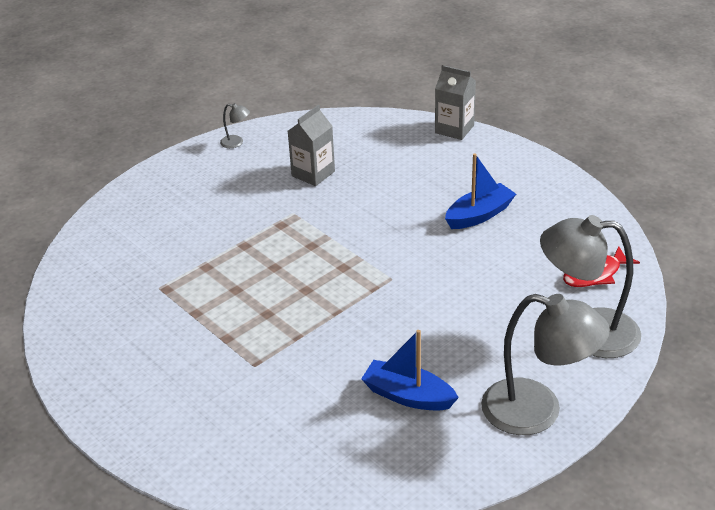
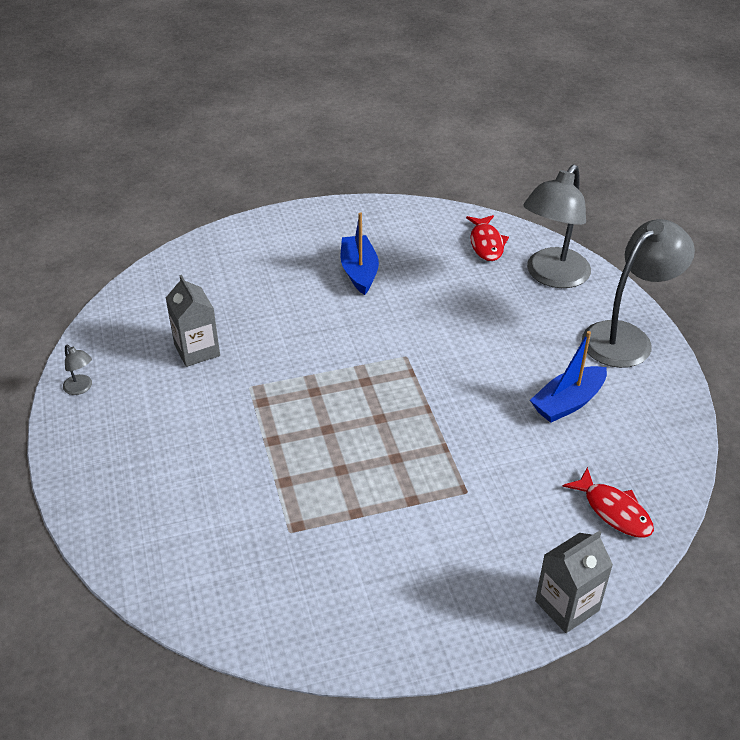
camera: 65 degrees left, 5 degrees up
grey lamp [220,103,250,148] -> grey lamp turned 90 degrees clockwise [63,345,92,395]
grey carton [435,65,476,140] -> grey carton moved to [535,530,613,633]
none -> red fish [562,467,654,538]

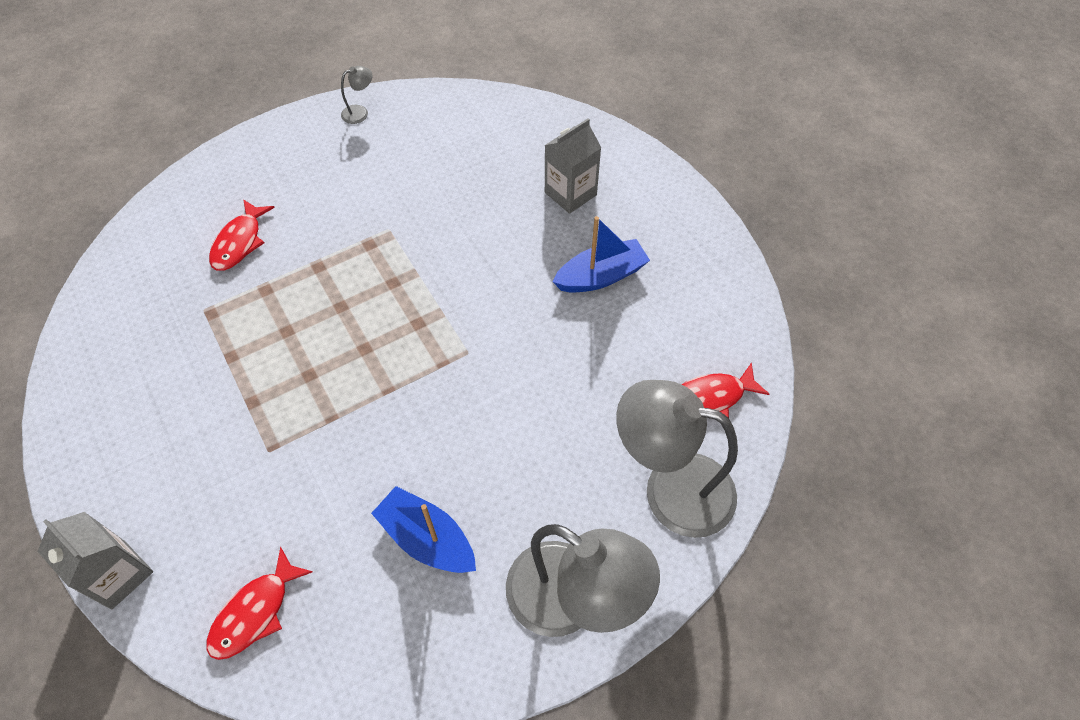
camera: 75 degrees right, 15 degrees up
grey lamp [63,345,92,395] -> grey lamp turned 150 degrees counterclockwise [341,66,372,124]
grey carton [166,275,220,367] -> grey carton moved to [545,118,601,214]
none -> red fish [209,199,275,271]

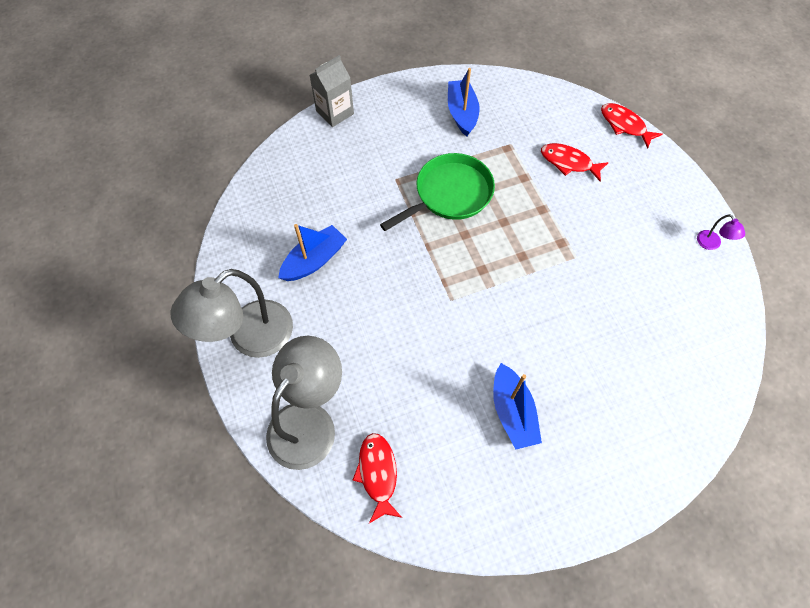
camera: 100 degrees right, 5 degrees up
red fish [207,547,313,660] -> red fish moved to [601,103,663,149]
grey lamp [341,66,372,124] -> purple lamp [697,214,745,250]
grey carton [545,118,601,214] -> none
none -> green pan [380,153,495,231]
none -> blue boat [448,68,480,136]

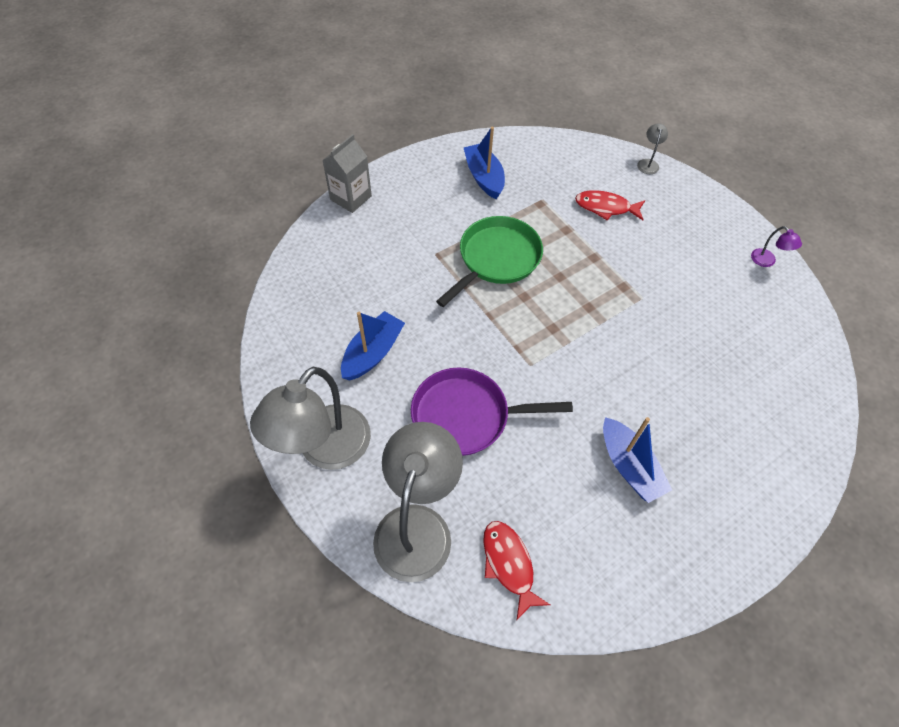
camera: 15 degrees left, 5 degrees down
red fish [601,103,663,149] -> grey lamp [637,123,668,174]
none -> purple pan [411,367,573,456]

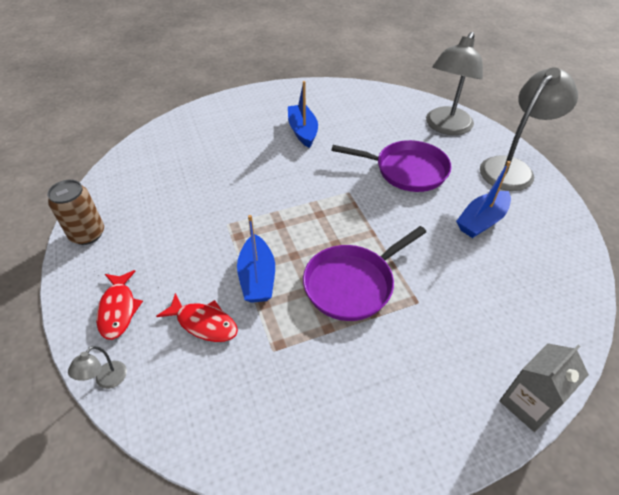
camera: 165 degrees left, 10 degrees down
green pan [436,216,543,307] -> purple pan [303,226,426,321]
blue boat [464,126,505,199] -> blue boat moved to [237,215,275,303]
red fish [483,521,550,621] -> red fish moved to [96,270,143,340]
purple lamp [751,226,802,267] -> brown can [47,180,104,245]

